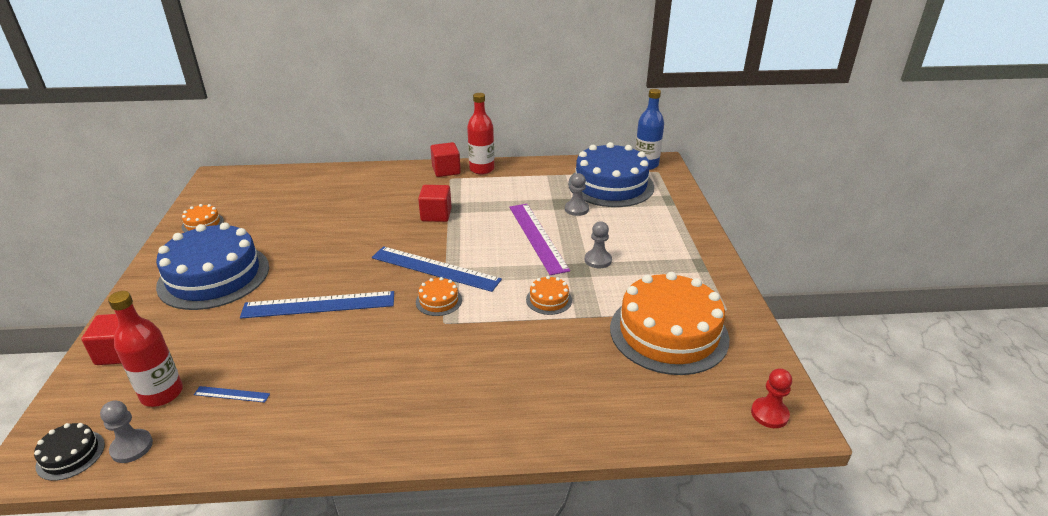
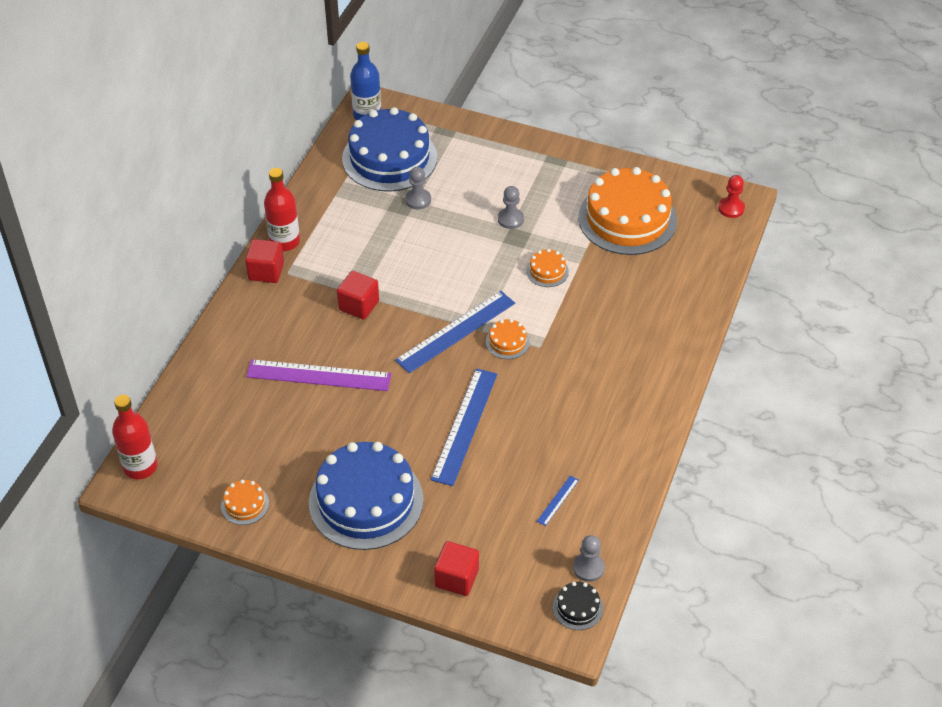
camera: 65 degrees left, 15 degrees up
red bottle [108,291,183,407] -> red bottle moved to [112,395,158,479]
purple ruler [509,204,570,275] -> purple ruler moved to [246,359,391,391]

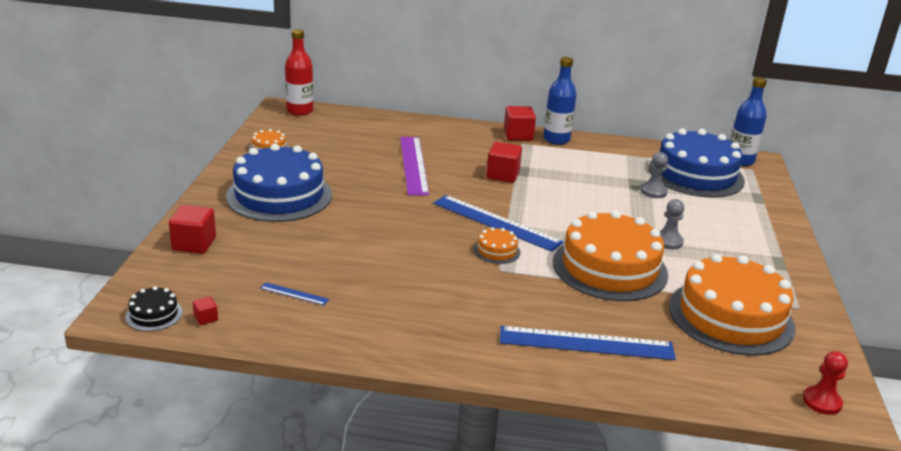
camera: 75 degrees right, 20 degrees down
red bottle [264,168,300,251] -> blue bottle [543,57,577,145]
blue ruler [431,368,498,486] -> blue ruler moved to [500,326,676,360]
orange cake [526,249,569,287] -> orange cake [553,210,668,301], size x2.39
grey pawn [573,535,605,582] -> red cube [193,296,218,325]

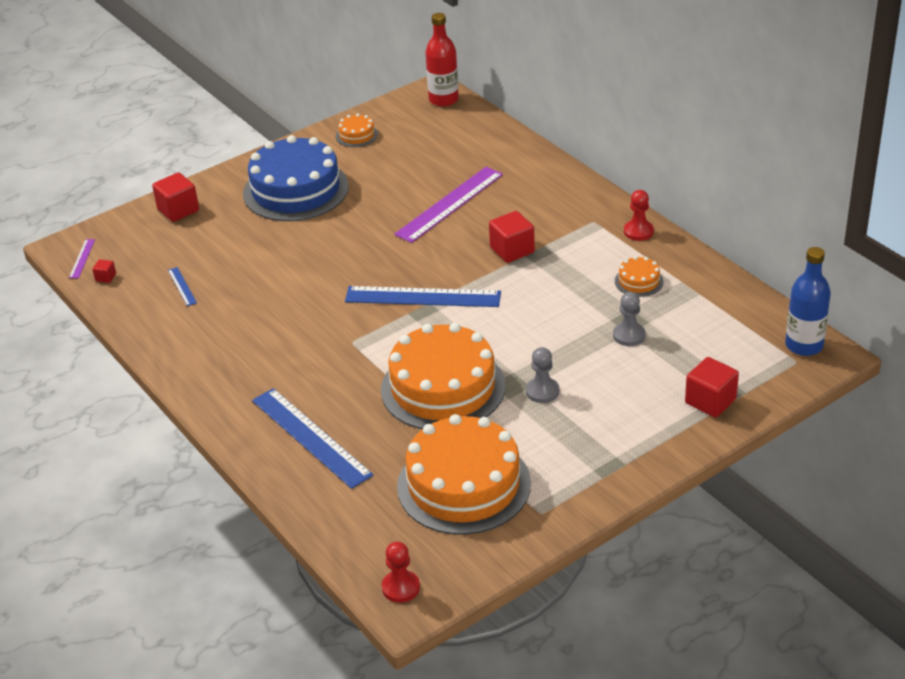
camera: 50 degrees right, 10 degrees up
black cake [125,286,183,331] -> purple ruler [69,239,95,278]
blue ruler [433,195,564,252] -> blue ruler turned 75 degrees counterclockwise [345,286,501,307]
orange cake [474,227,521,264] -> orange cake moved to [615,256,664,297]
red cube [504,106,536,141] -> red cube moved to [685,357,739,418]
blue bottle [543,57,577,145] -> red pawn [624,190,654,241]
blue cake [649,128,745,198] -> none

